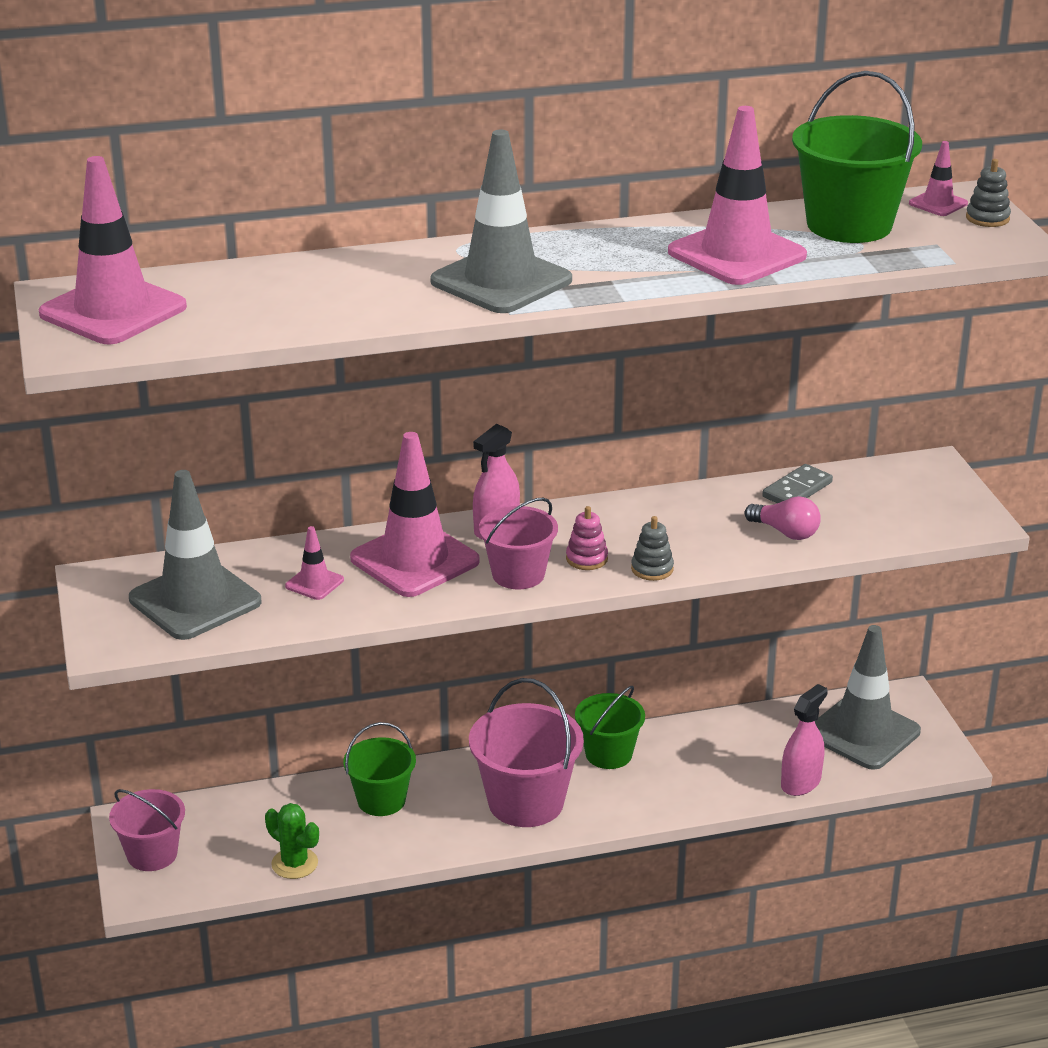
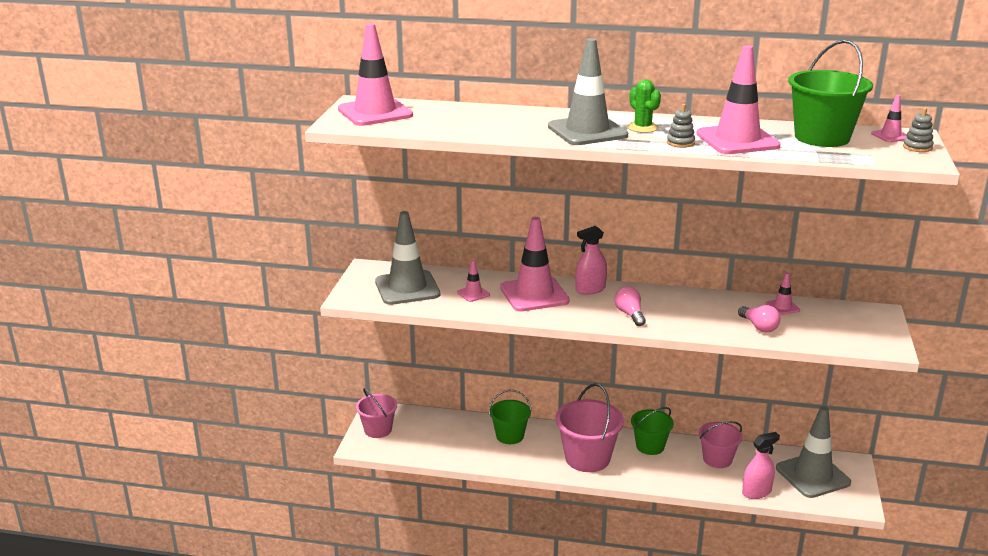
camera: 25 degrees right, 5 degrees down
green cactus [265,803,319,879] -> green cactus moved to [627,79,661,133]
pink bucket [479,498,558,589] -> pink bucket moved to [699,421,743,468]
pink stacking toy [566,506,608,570] -> pink light bulb [614,286,646,326]
grey stacking toy [631,516,674,581] -> grey stacking toy moved to [667,104,695,148]
grey domino [762,464,833,503] -> pink traffic cone [766,272,800,315]

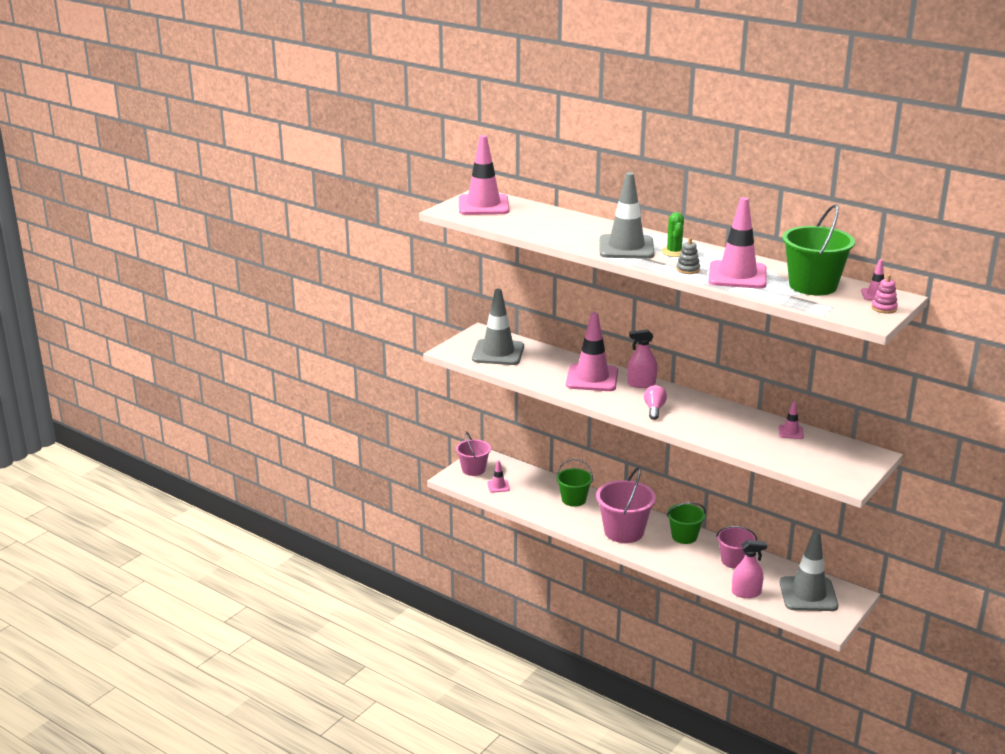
camera: 25 degrees right, 0 degrees up
pink traffic cone [457,260,490,302] -> pink traffic cone moved to [487,460,510,493]
pink light bulb [738,305,781,333] -> none
grey stacking toy [903,108,934,152] -> pink stacking toy [871,274,898,313]

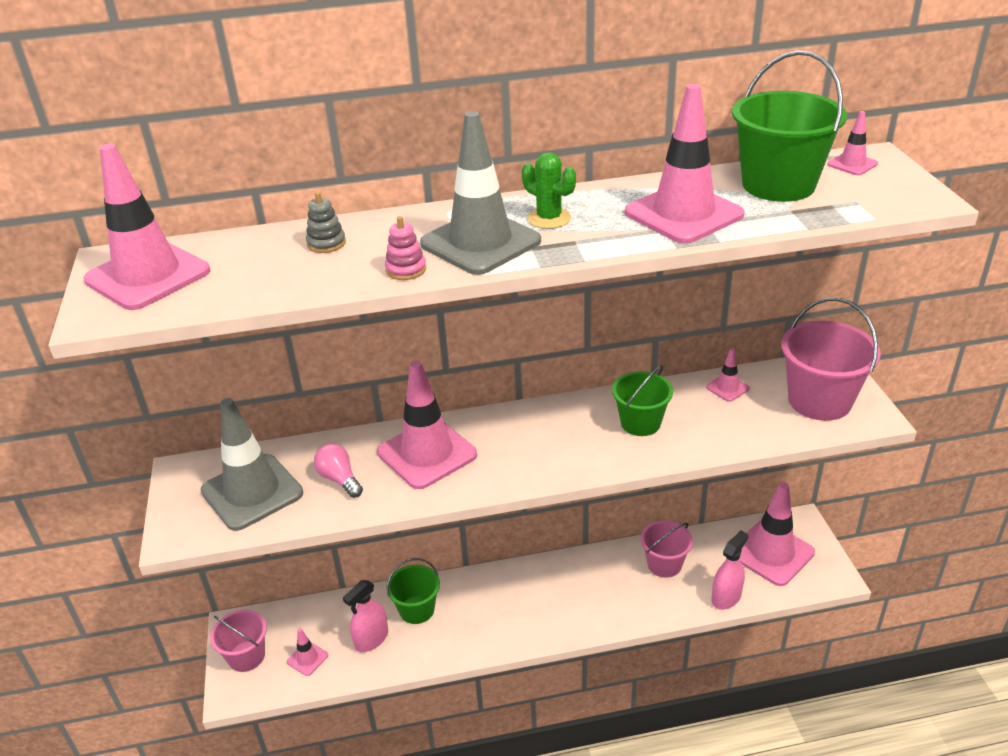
camera: 45 degrees left, 10 degrees up
pink bucket [596,467,656,543] -> pink bucket moved to [781,298,881,421]
pink spray bottle [627,329,657,388] -> pink spray bottle moved to [343,580,388,652]
pink light bulb [644,385,667,420] -> pink light bulb moved to [314,444,363,498]
green bucket [667,502,706,544] -> green bucket moved to [612,365,673,436]
grey stacking toy [676,237,700,274] -> grey stacking toy moved to [306,192,346,253]
grey traffic cone [780,530,838,611] -> pink traffic cone [739,482,815,586]
pink stacking toy [871,274,898,313] -> pink stacking toy moved to [385,216,426,280]

